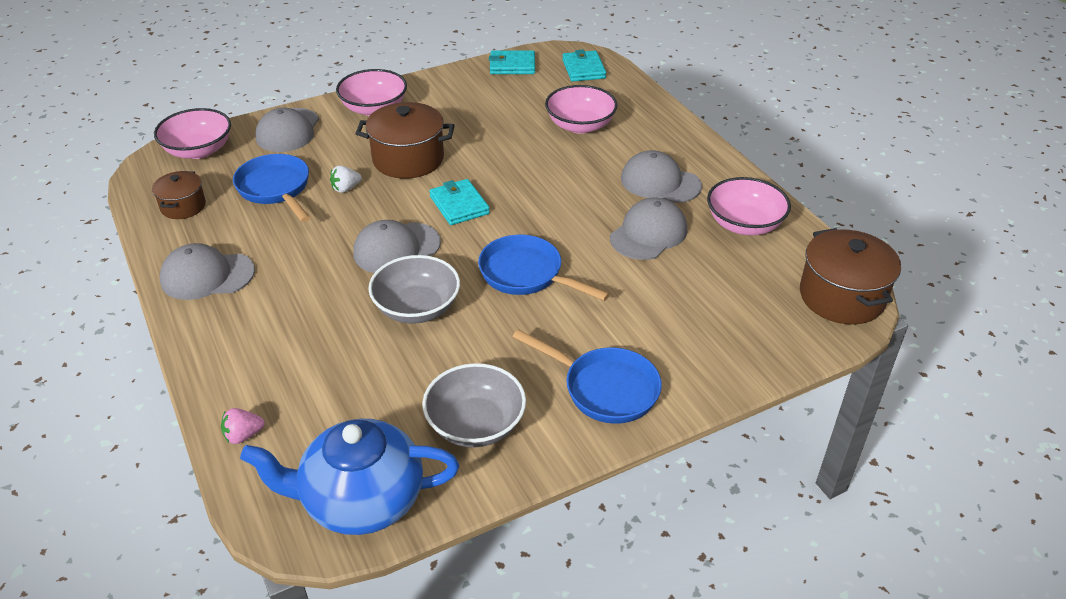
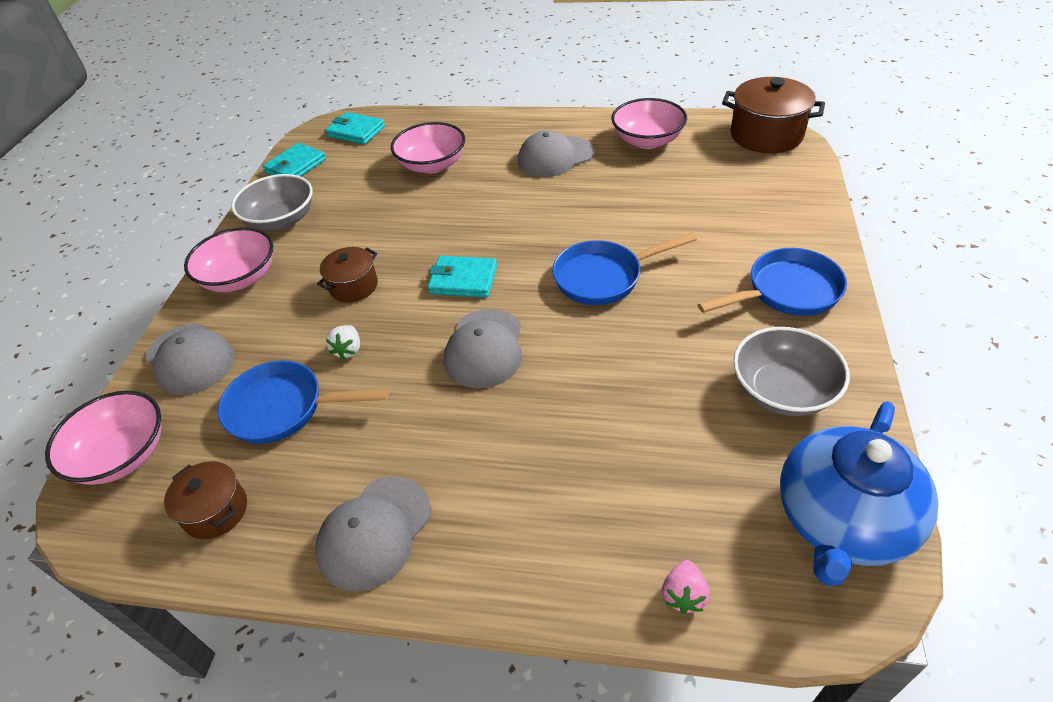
camera: 50 degrees left, 5 degrees up
brown pot [355,102,455,179] -> brown pot [317,247,378,302], size x0.59
grey bowl [368,255,460,324] -> grey bowl moved to [231,174,313,231]
grey cap [610,198,687,260] -> none

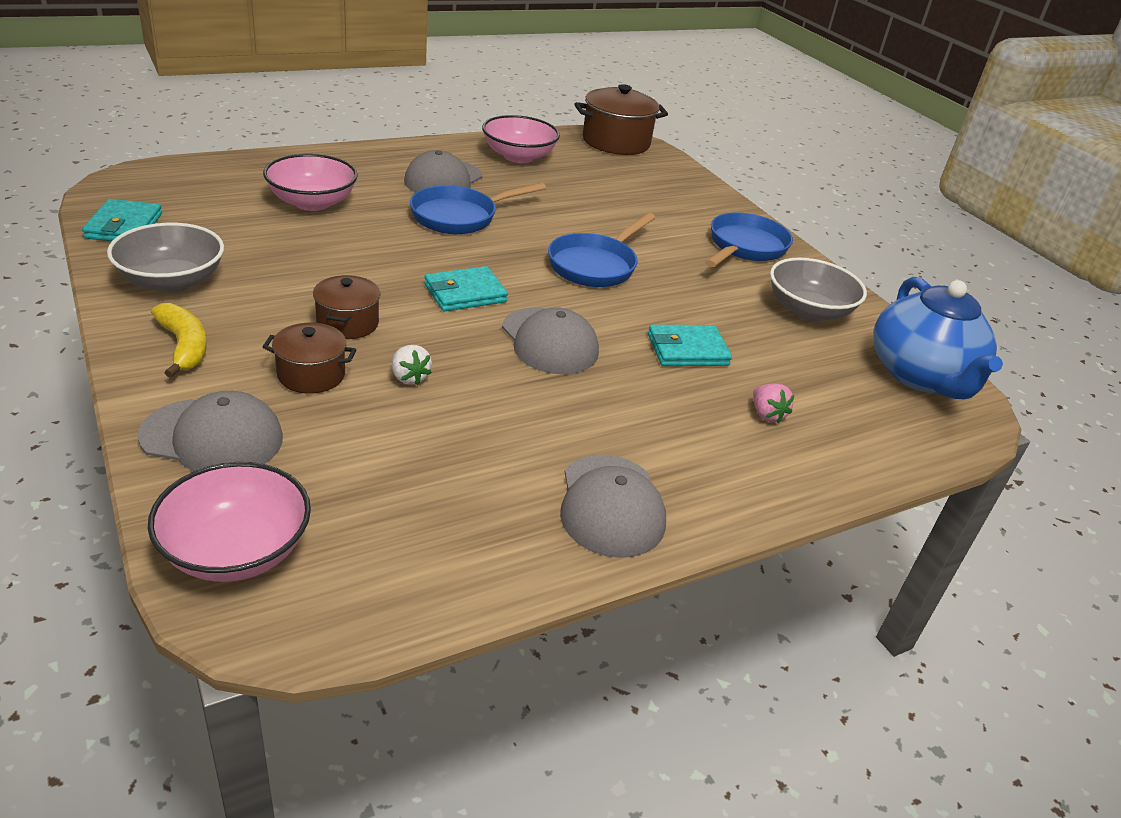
camera: 45 degrees left, 10 degrees down
brown pot [164,461,247,539] -> brown pot moved to [263,323,356,394]
pink bowl [184,227,273,292] -> yellow banana [151,303,207,378]
blue pan [218,360,389,444] -> blue pan moved to [410,182,546,234]
turquoise wallet [326,112,385,144] -> turquoise wallet moved to [648,325,732,366]
pink strawberry [662,560,710,614] -> pink strawberry moved to [753,384,794,423]

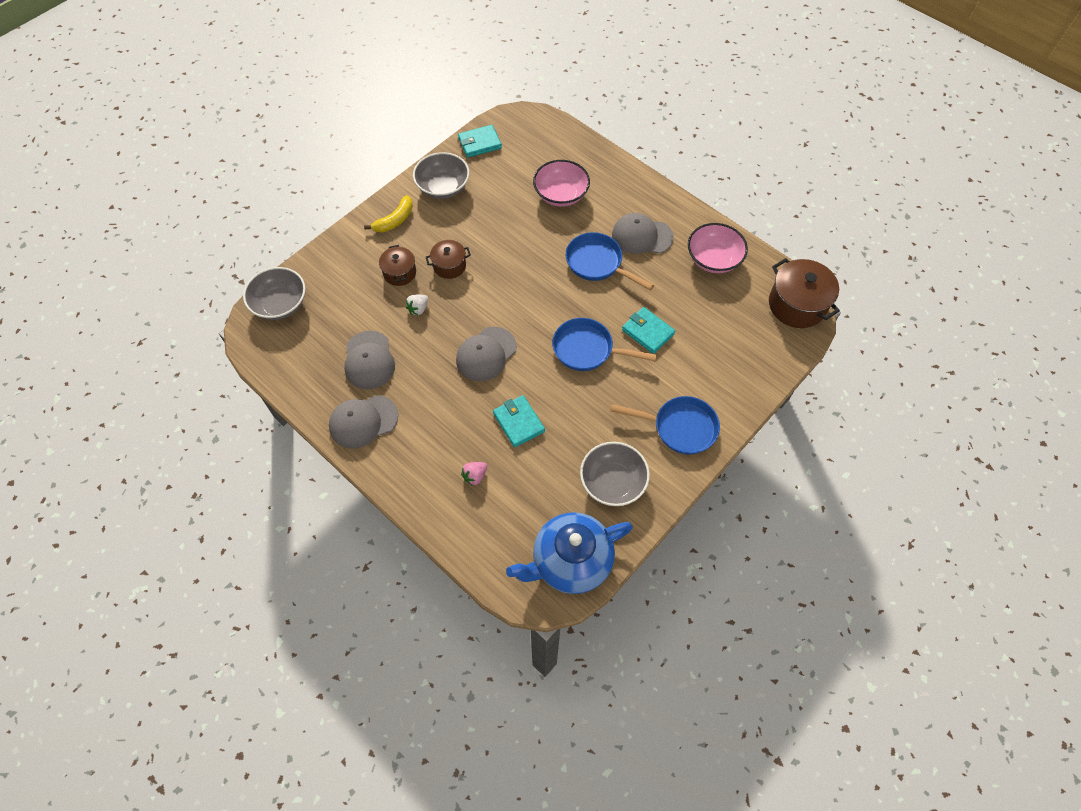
camera: 75 degrees right, 25 degrees up
grey cap [138,391,283,471] -> grey cap moved to [344,331,395,389]
pink bowl [148,462,311,582] -> grey bowl [243,267,306,320]
turquoise wallet [424,266,508,311] -> turquoise wallet moved to [622,307,675,354]

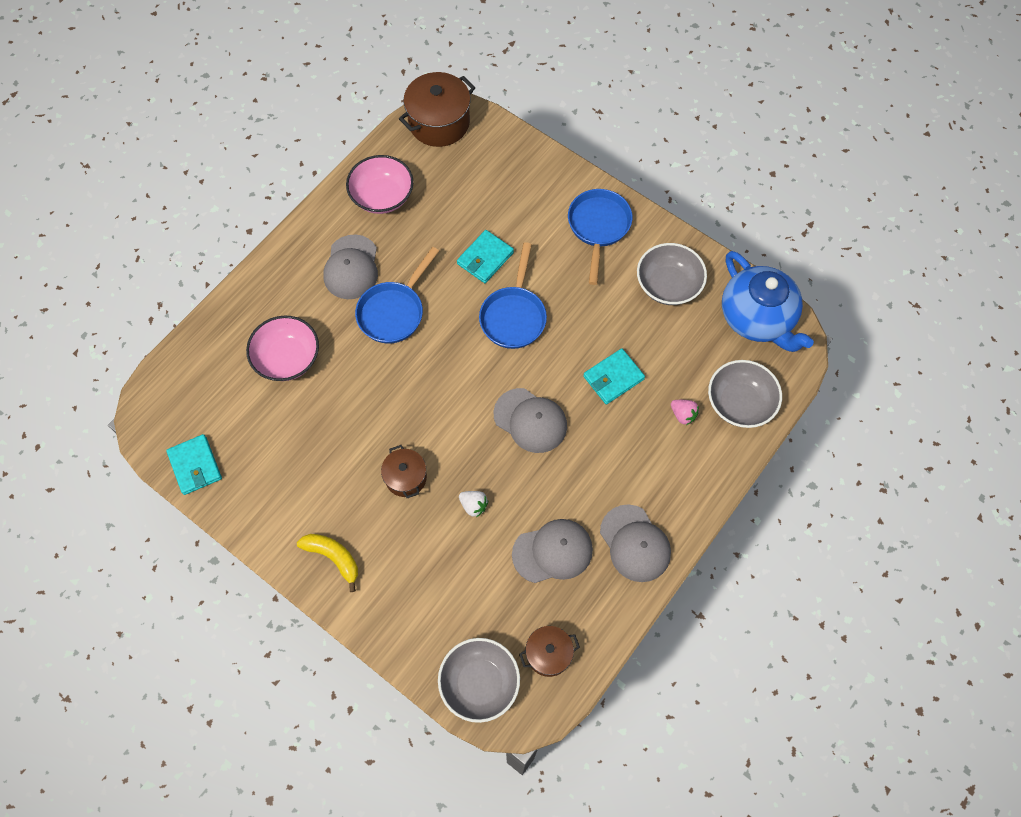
camera: 95 degrees left, 5 degrees up
brown pot [379,245,416,286] -> brown pot moved to [519,626,580,677]
grey bowl [413,152,469,199] -> grey bowl moved to [708,360,782,428]

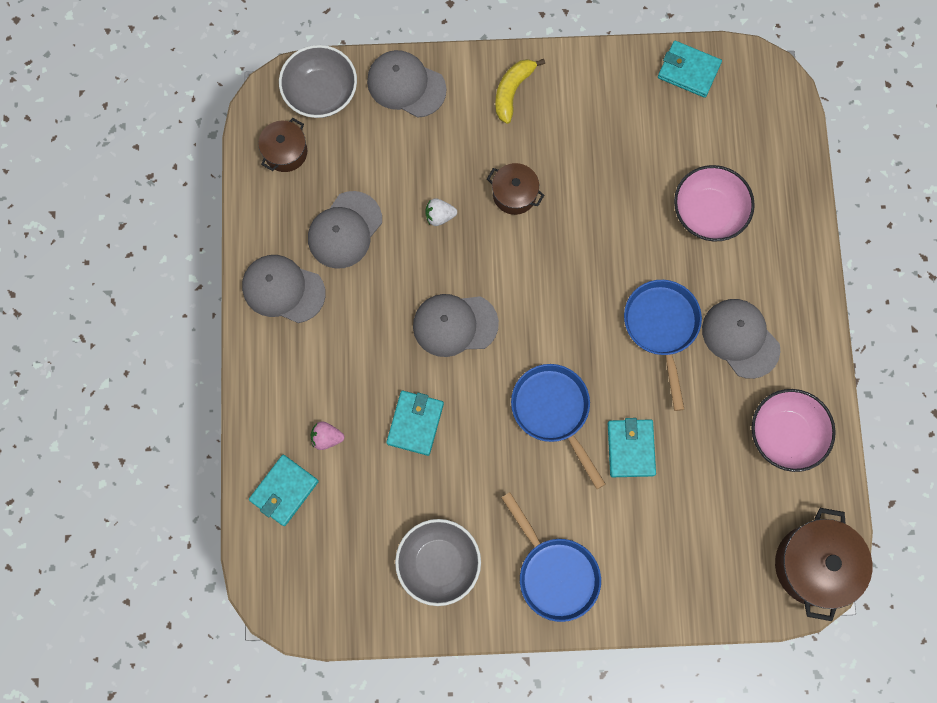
camera: 140 degrees right, 10 degrees up
yellow banana [297,534,358,592] -> yellow banana turned 120 degrees clockwise [495,59,545,124]
grey bowl [708,360,782,428] -> turquoise wallet [249,455,319,526]
blue teapot [722,251,814,352] -> none
none -> grey cap [367,50,446,118]

